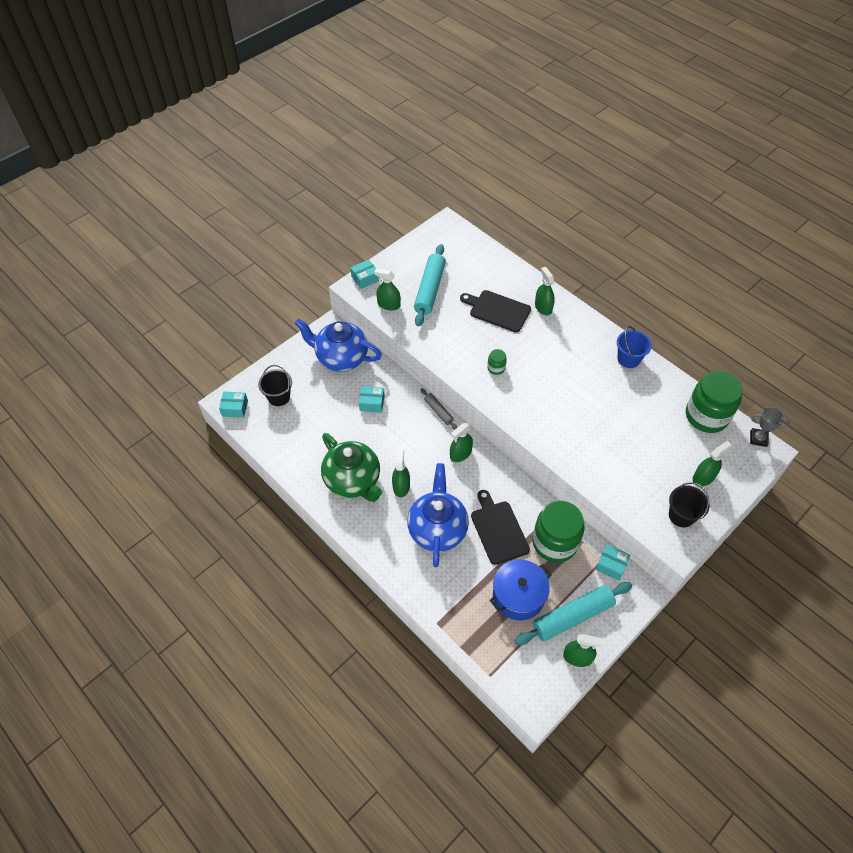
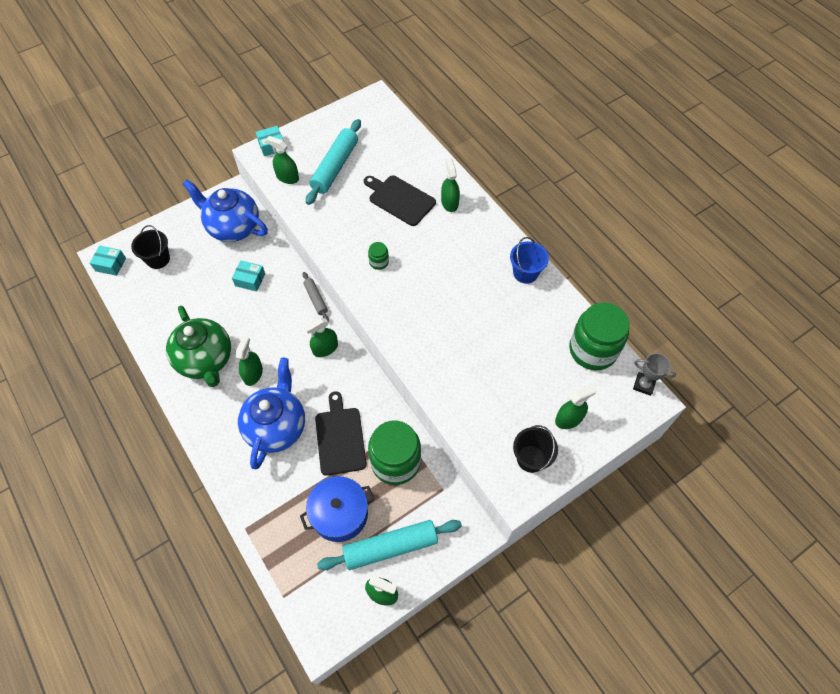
camera: 10 degrees right, 5 degrees up
turquoise box [595,544,631,581] -> none

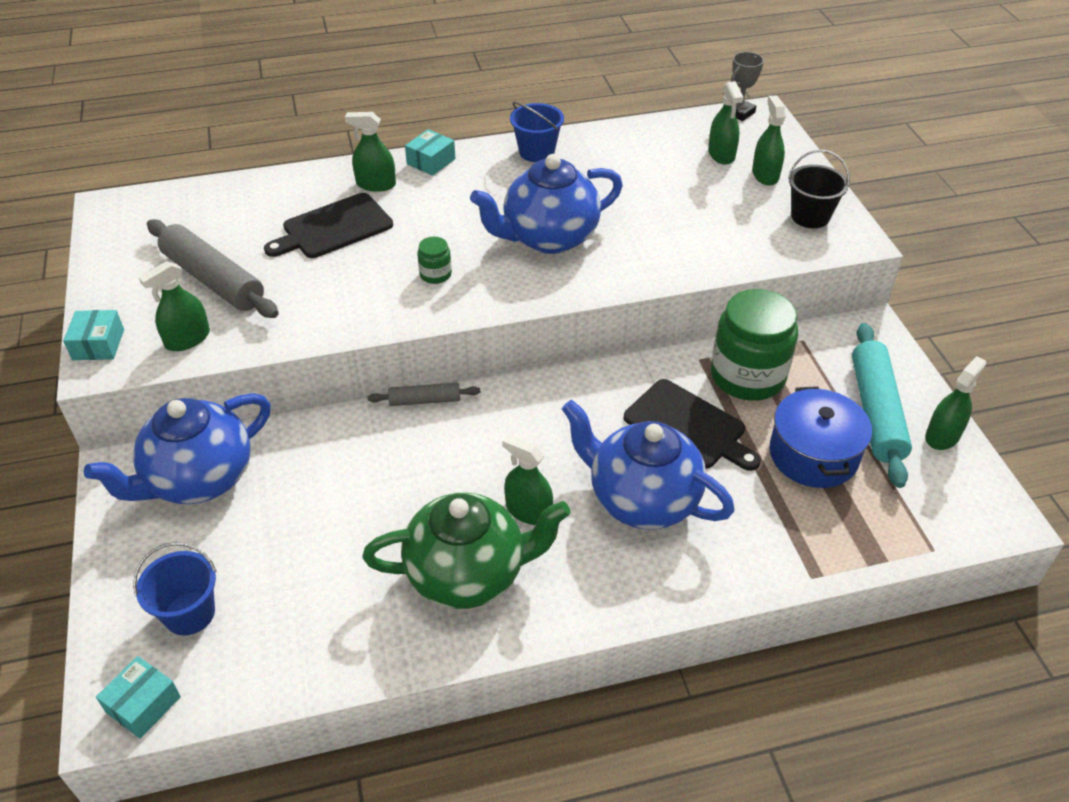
camera: 70 degrees left, 15 degrees down
black bucket [131,225,170,269] -> blue bucket [133,542,217,636]
turquoise box [232,260,265,292] -> turquoise box moved to [405,129,455,176]
green spray bottle [305,318,338,357] -> green spray bottle moved to [708,81,744,165]
turquoise rolling pin [306,119,361,205] -> grey rolling pin [147,219,279,318]
black cutting board [315,391,367,476] -> black cutting board turned 150 degrees counterclockwise [624,379,761,471]
green jar [569,302,629,370] -> none
none -> blue teapot [470,154,623,254]

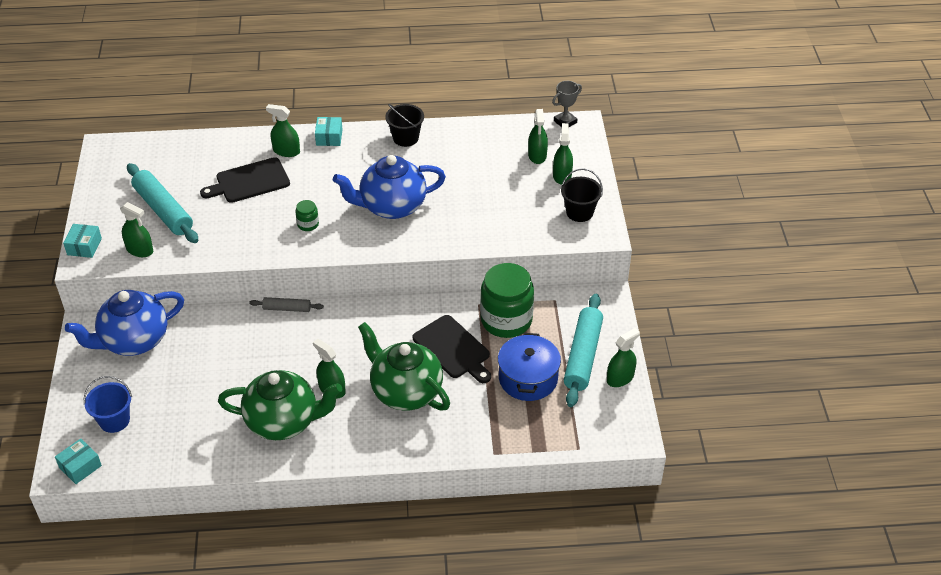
camera: 10 degrees right, 0 degrees up
green spray bottle [138,261,210,351] -> green spray bottle turned 120 degrees counterclockwise [120,202,153,257]
grey rolling pin [147,219,279,318] -> turquoise rolling pin [127,163,198,243]
turquoise box [405,129,455,176] -> turquoise box turned 45 degrees counterclockwise [315,117,343,146]
blue bucket [510,102,564,162] -> black bucket [385,104,424,147]
blue teapot [562,400,735,529] -> green teapot [358,322,450,411]

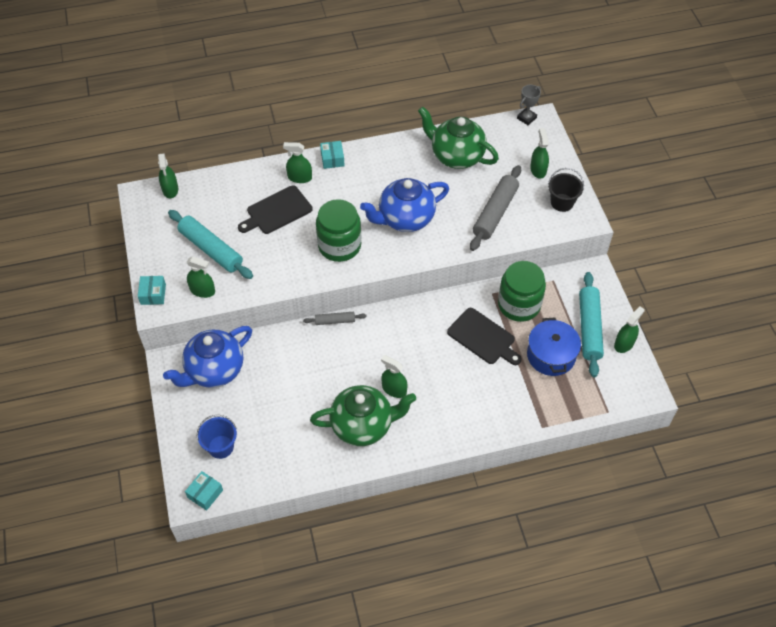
camera: 10 degrees left, 10 degrees up
green jar [295,200,319,231] -> green jar [316,199,361,262], size x2.33
green teapot [358,322,450,411] -> green teapot moved to [418,107,499,169]
black bucket [385,104,424,147] -> none
green spray bottle [528,109,548,164] -> green spray bottle moved to [158,153,178,198]
none -> grey rolling pin [470,165,521,251]

